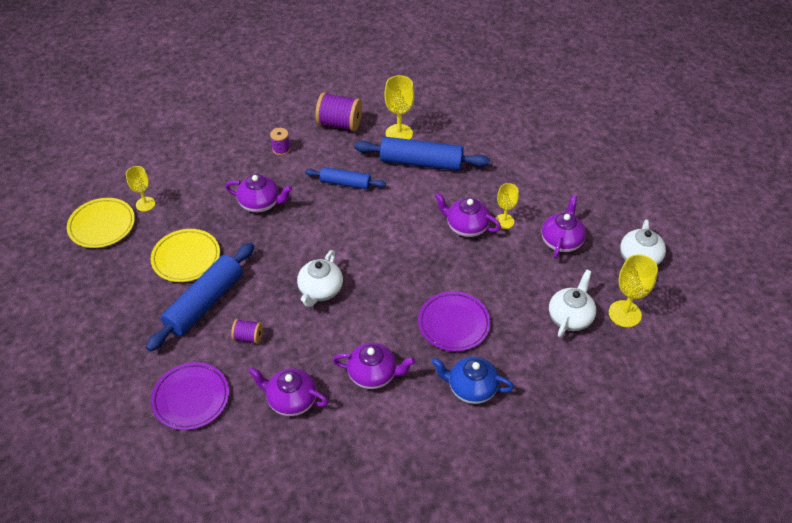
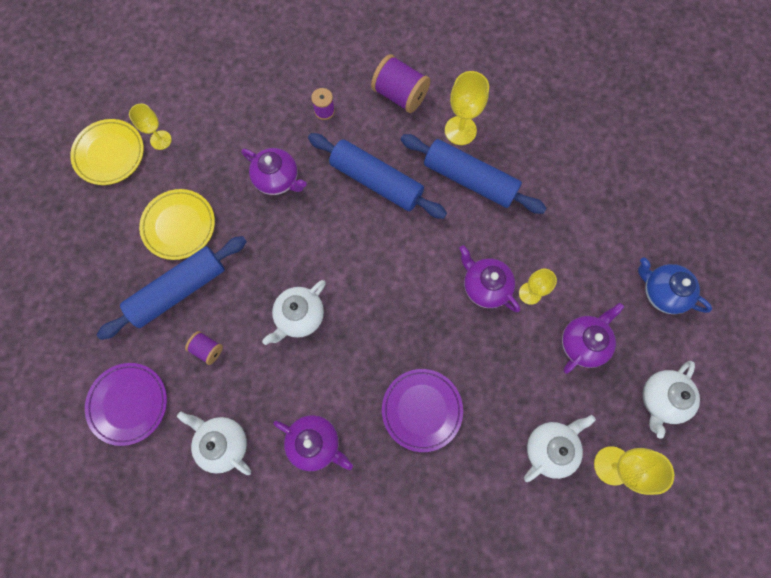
camera: 20 degrees right, 25 degrees up
purple teapot [248,367,329,416] -> white teapot [177,412,251,475]
blue rolling pin [305,167,386,189] -> blue rolling pin [308,133,447,219], size x1.67
blue teapot [432,357,514,404] -> blue teapot moved to [638,257,712,314]

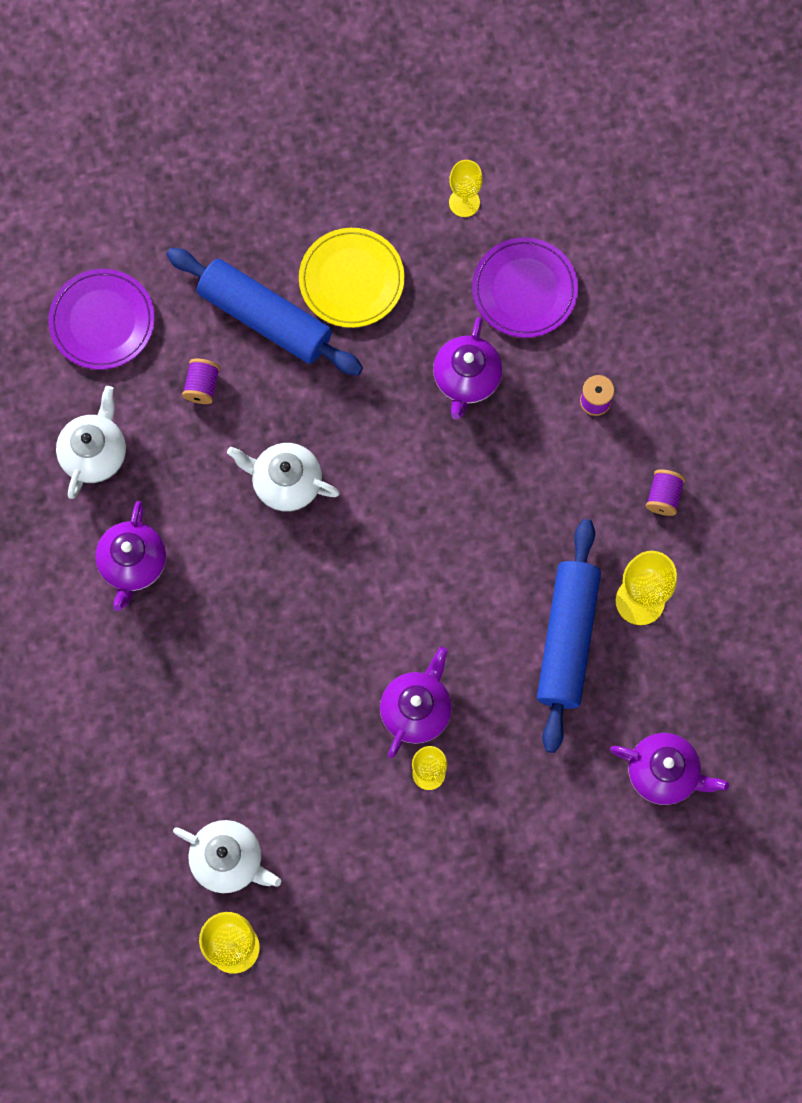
camera: 70 degrees right, 0 degrees up
yellow plate [70,119,144,185] -> none
blue rolling pin [308,133,447,219] -> none
purple spool [371,54,430,113] -> purple spool [646,469,685,516], size x0.54
purple plate [382,369,463,452] -> purple plate moved to [472,237,578,338]
purple teapot [562,303,625,374] -> purple teapot moved to [610,733,729,805]
blue teapot [638,257,712,314] -> none
white teapot [642,361,700,439] -> none

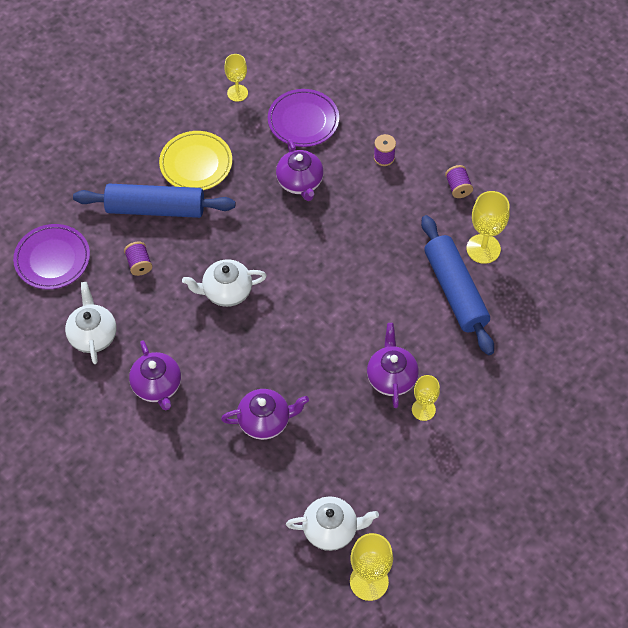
camera: 30 degrees left, 15 degrees down
purple teapot [610,733,729,805] -> purple teapot moved to [221,389,309,440]

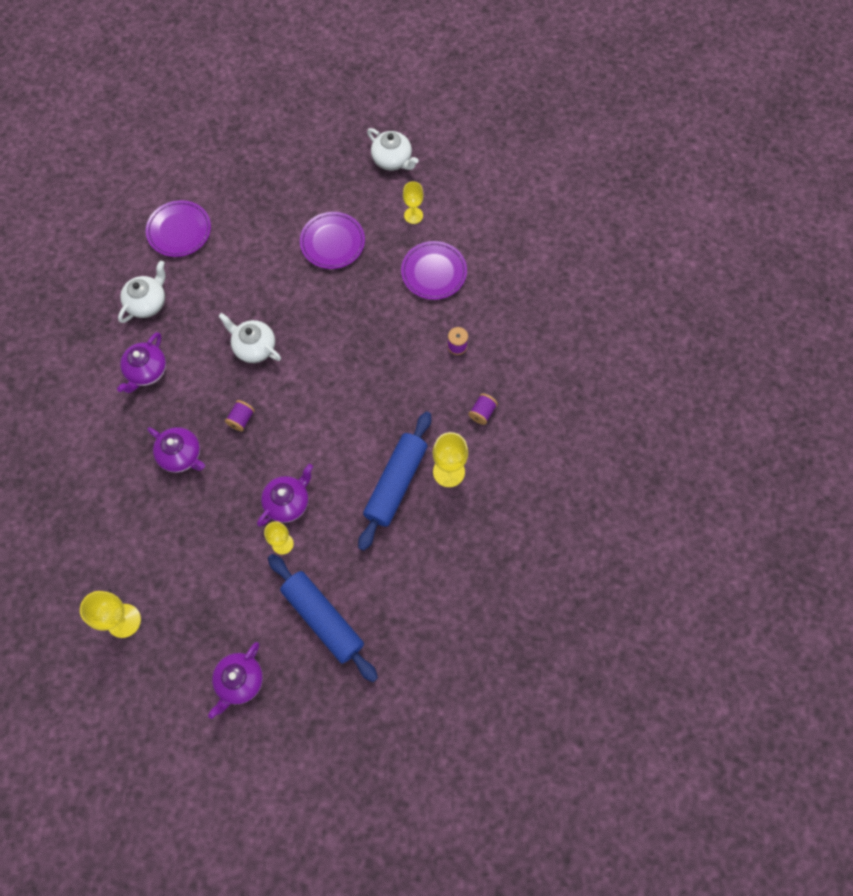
camera: 45 degrees right, 10 degrees up
blue rolling pin [73,184,236,218] -> blue rolling pin moved to [268,554,378,682]
purple spool [124,242,152,276] -> purple spool moved to [225,400,255,431]
yellow plate [159,131,232,190] -> purple plate [300,212,365,269]
purple teapot [276,139,324,201] -> purple teapot moved to [208,642,263,719]
white teapot [286,496,379,551] -> white teapot moved to [367,128,419,170]

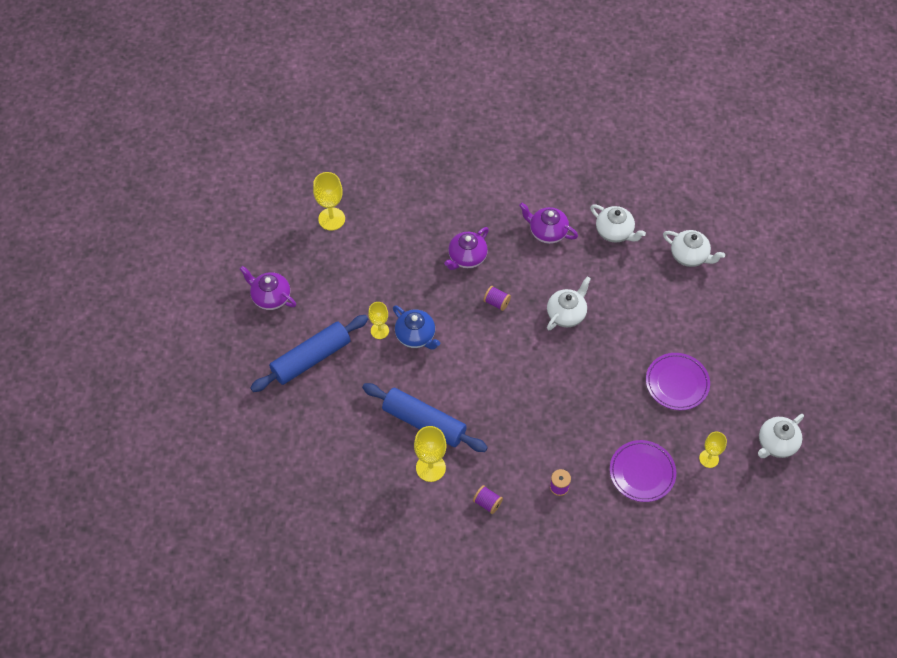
camera: 95 degrees right, 10 degrees down
purple plate [146,200,211,257] -> white teapot [663,230,725,267]
purple teapot [257,464,313,526] -> blue teapot [393,305,440,349]

